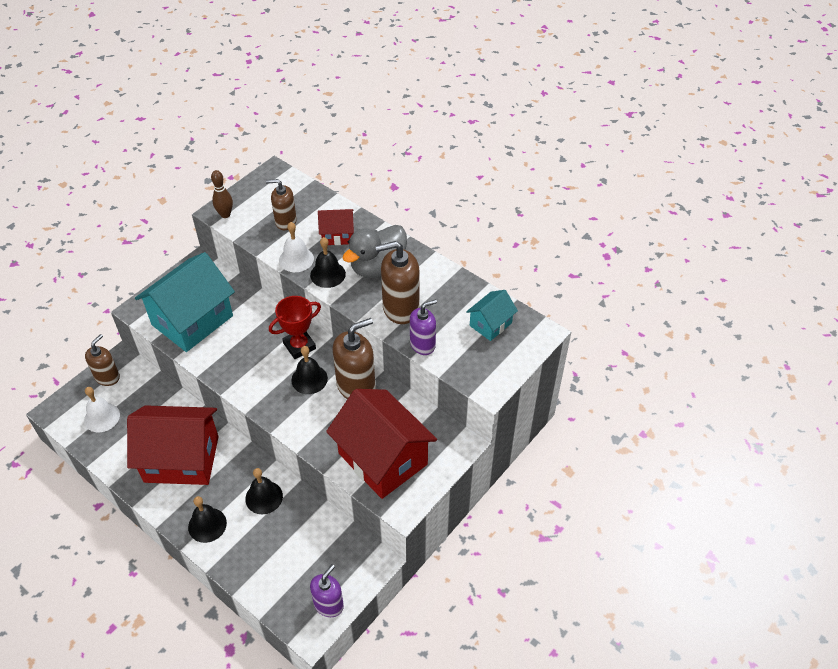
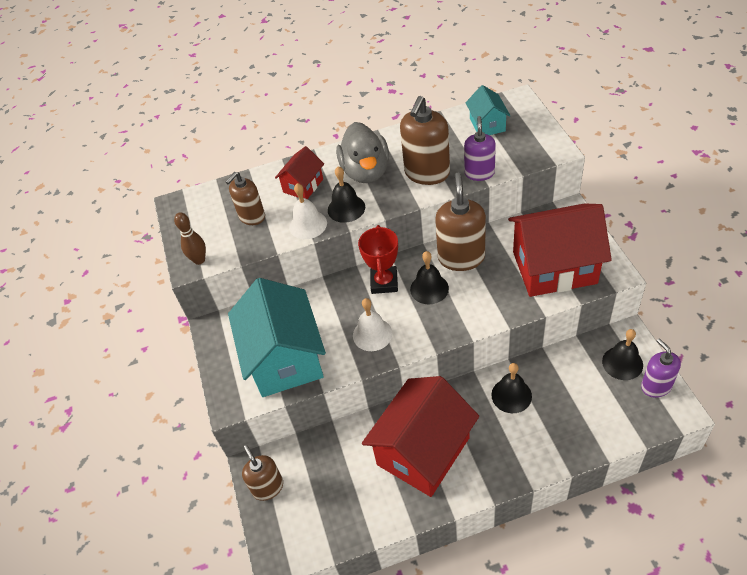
camera: 50 degrees left, 0 degrees up
white bell [84,387,120,432] -> white bell moved to [353,298,392,351]
black bell [188,496,227,543] -> black bell moved to [602,329,643,380]

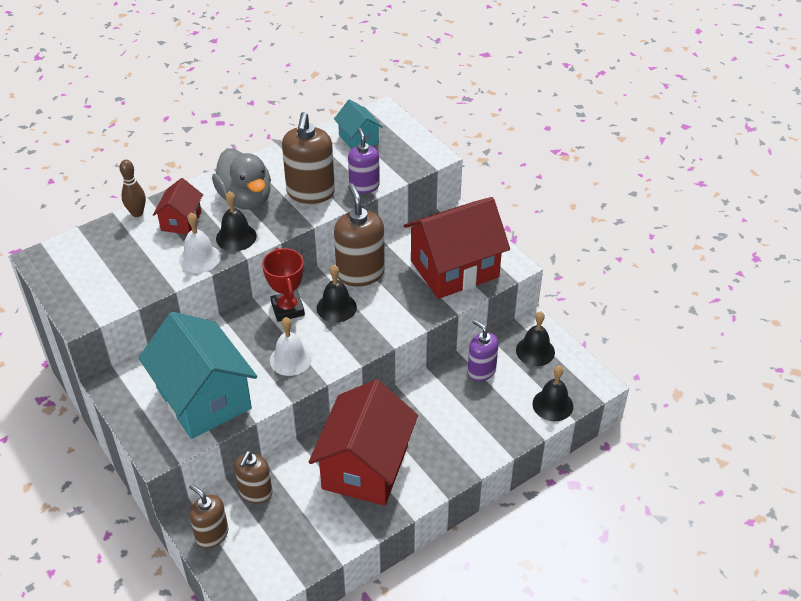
camera: 25 degrees left, 5 degrees down
brown bowling pin [174,212,206,265] -> brown bowling pin moved to [119,160,146,217]
brown soap dispenser [226,172,265,225] -> brown soap dispenser moved to [234,451,272,504]
black bell [491,363,532,413] -> black bell moved to [532,366,573,421]
purple soap dispenser [641,338,681,398] -> purple soap dispenser moved to [468,320,499,381]

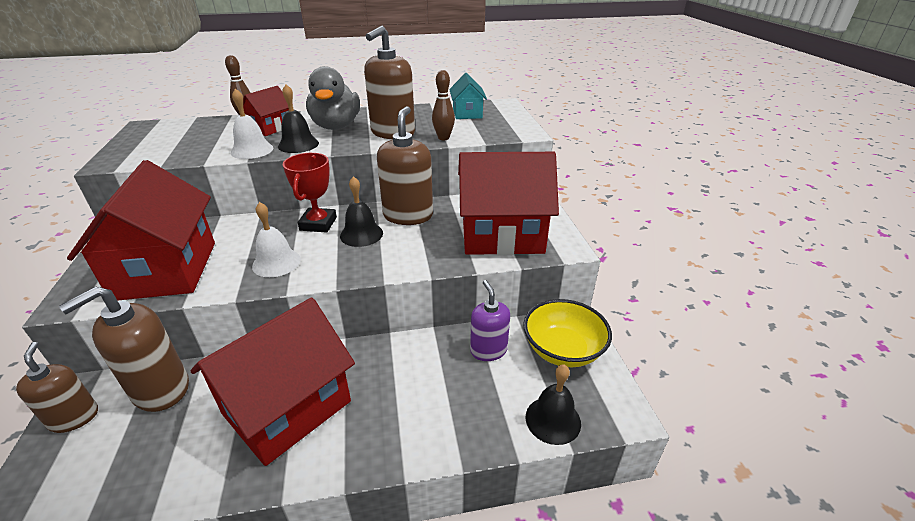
camera: 25 degrees right, 10 degrees down
turquoise house [138,312,257,439] -> red house [67,160,215,301]
brown soap dispenser [234,451,272,504] -> brown soap dispenser [59,286,189,412], size x1.57
purple soap dispenser [348,128,380,194] -> brown bowling pin [432,70,455,140]
black bell [516,311,555,366] -> yellow bowl [523,299,612,367]

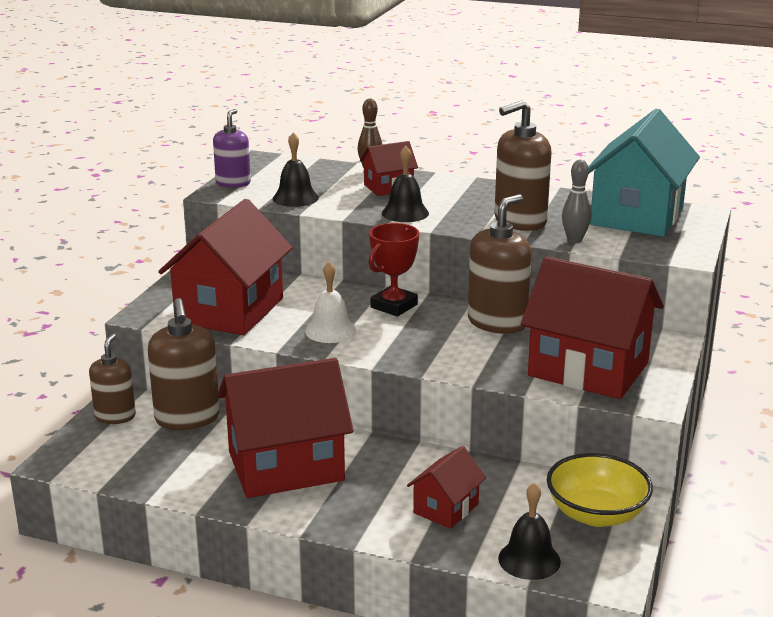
camera: 30 degrees right, 10 degrees down
brown soap dispenser [59,286,189,412] -> brown soap dispenser turned 90 degrees counterclockwise [148,298,220,430]
white bell [230,89,273,159] -> none
grey duck [306,66,360,130] -> none
black bell [340,176,383,247] -> black bell moved to [273,132,319,207]
brown bowling pin [432,70,455,140] -> grey bowling pin [562,160,591,243]
turquoise house [449,73,487,119] -> turquoise house [588,109,700,237], size x2.02
purple soap dispenser [470,280,510,361] -> purple soap dispenser moved to [213,109,251,188]
none -> red house [407,446,486,529]

